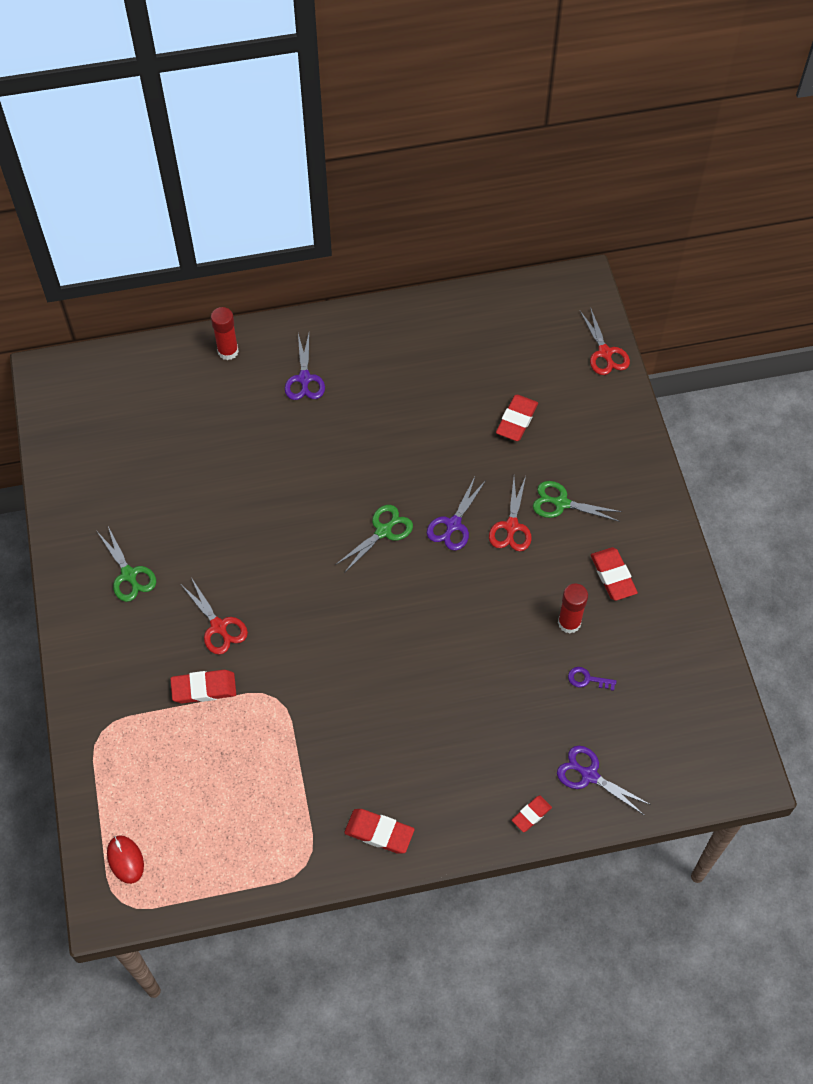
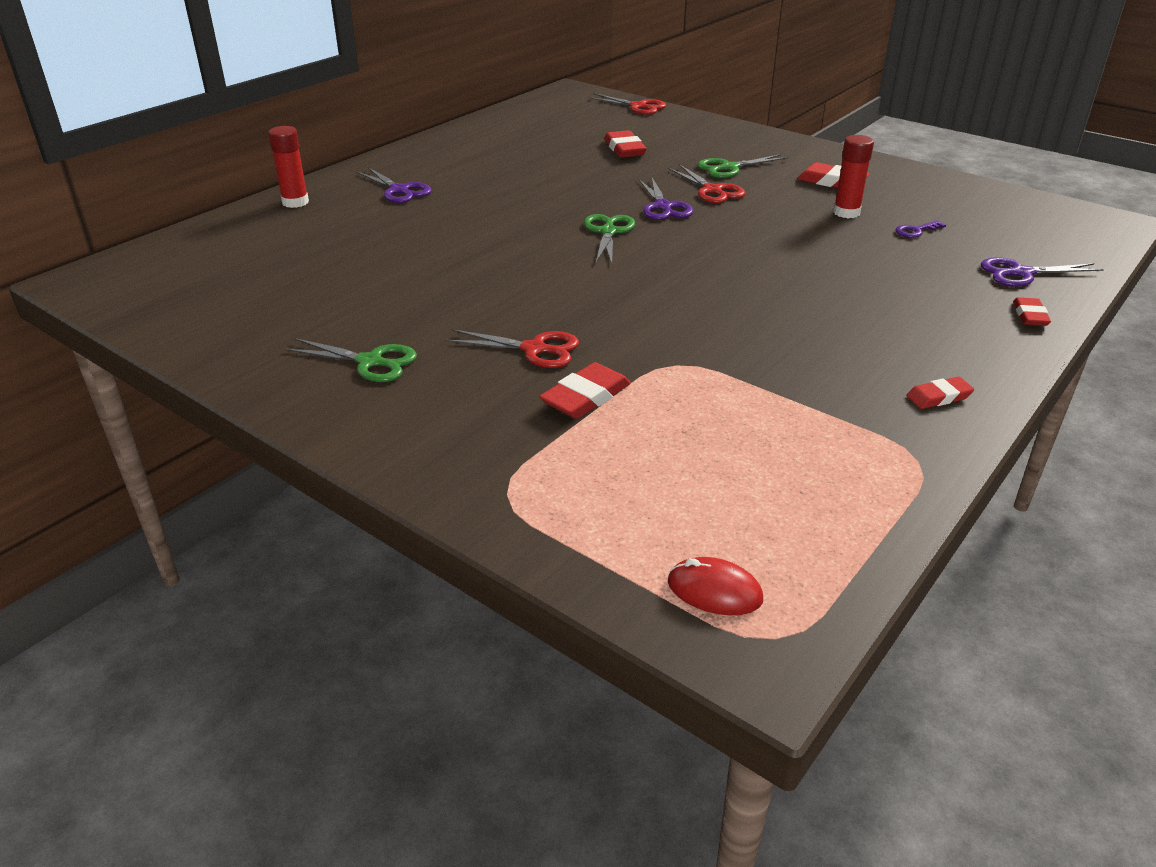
camera: 40 degrees left, 25 degrees down
red eraser [344,809,415,854] -> red eraser [906,377,974,409], size x0.64

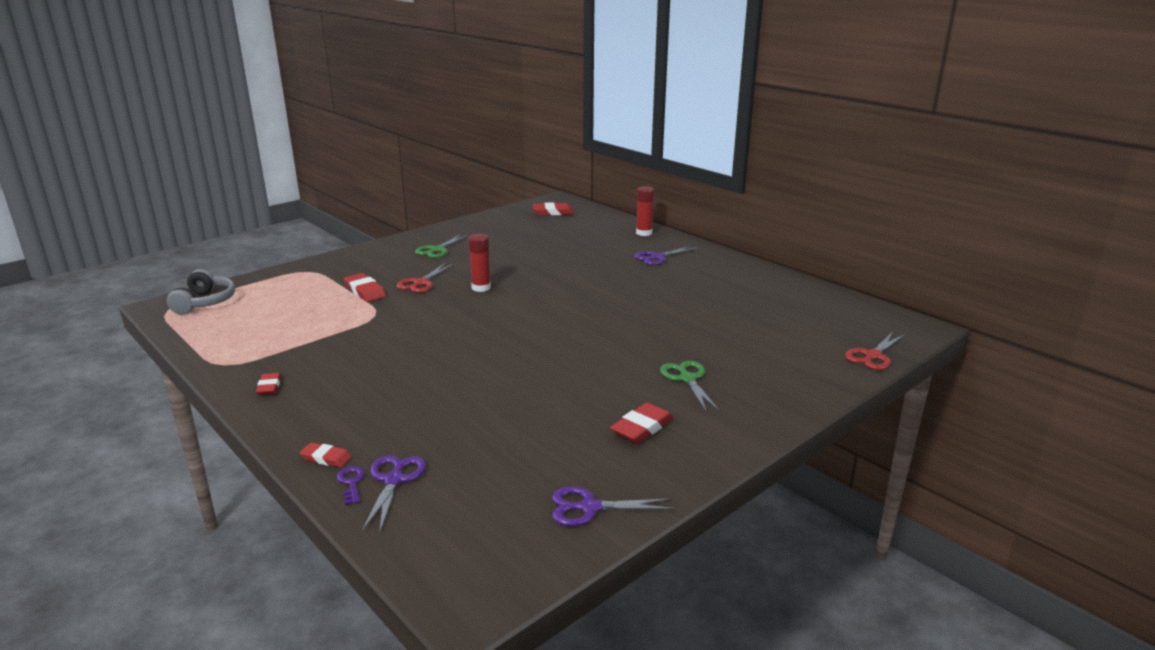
camera: 100 degrees right, 10 degrees down
green scissors [584,214,635,264] -> none
red eraser [604,130,647,158] -> red eraser moved to [532,202,574,215]
purple scissors [639,178,693,220] -> purple scissors moved to [552,487,674,526]
red scissors [668,164,746,203] -> none
red mouse [668,557,763,615] -> grey headphones [167,269,235,315]
red glue stick [833,135,874,218] -> red glue stick moved to [468,234,491,292]
purple key [896,220,946,238] -> purple key moved to [337,466,365,505]

